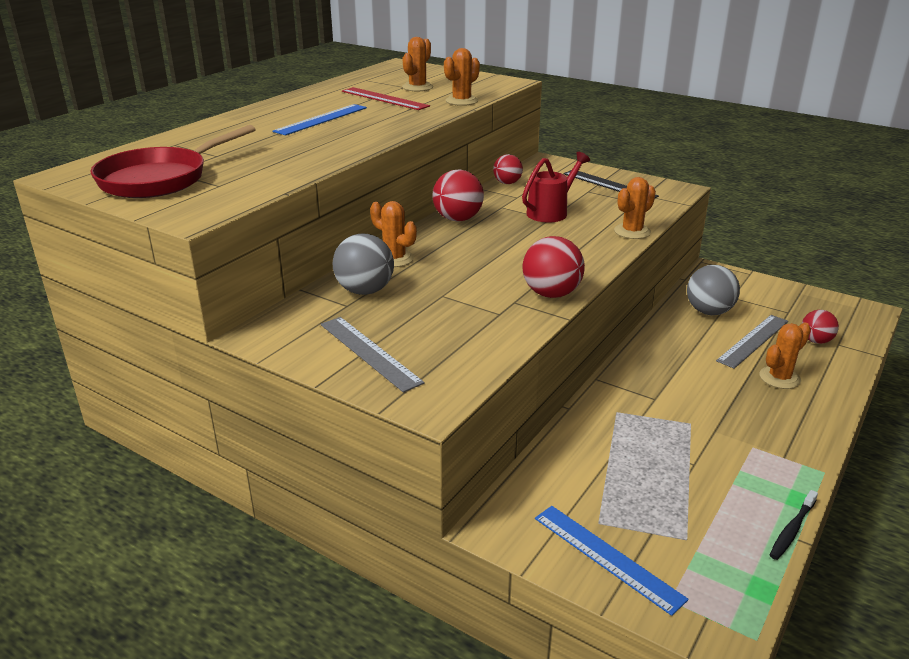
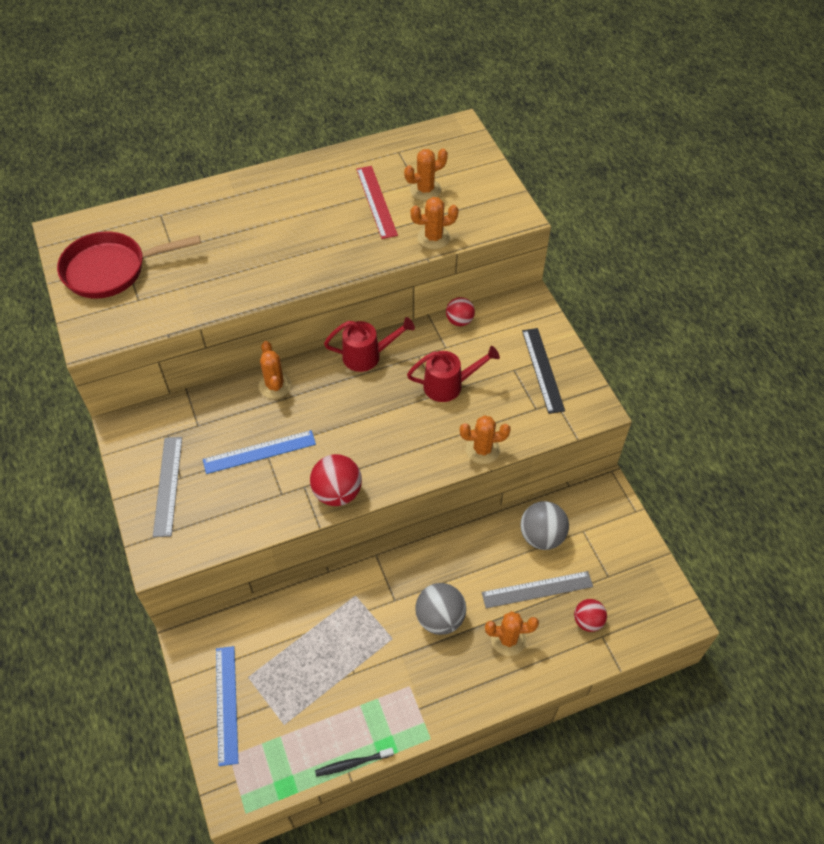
camera: 35 degrees right, 25 degrees up
blue ruler [272,104,367,135] -> blue ruler moved to [203,430,316,474]
grey ball [333,234,394,295] -> grey ball moved to [415,583,466,635]
red ball [432,169,484,222] -> red watering can [324,317,415,372]

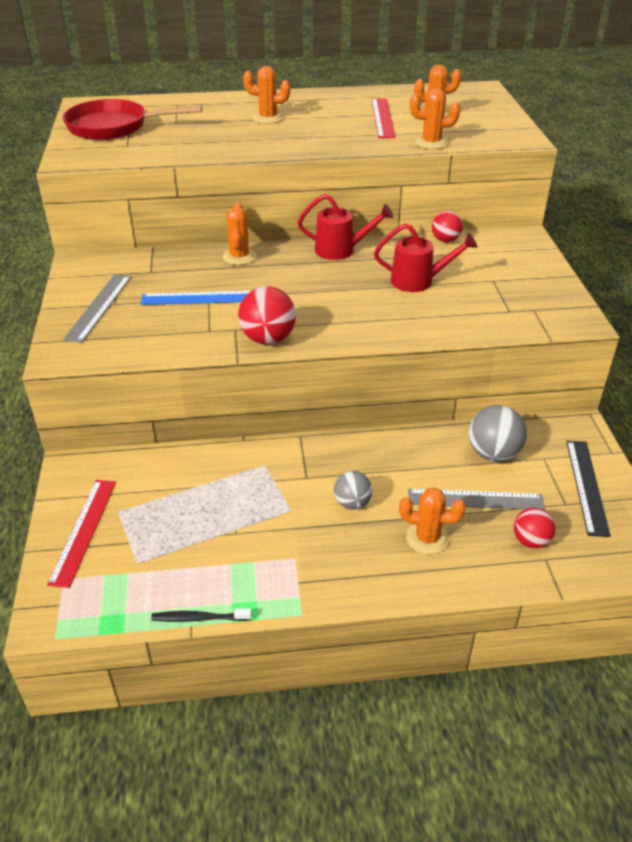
camera: 15 degrees right, 15 degrees down
blue ruler [216,646,238,766] -> red ruler [47,480,116,588]
grey ball [415,583,466,635] -> grey ball [334,471,372,509], size x0.64
orange cactus [460,415,511,464] -> orange cactus moved to [243,66,290,124]
black ruler [522,328,565,414] -> black ruler moved to [566,441,611,537]

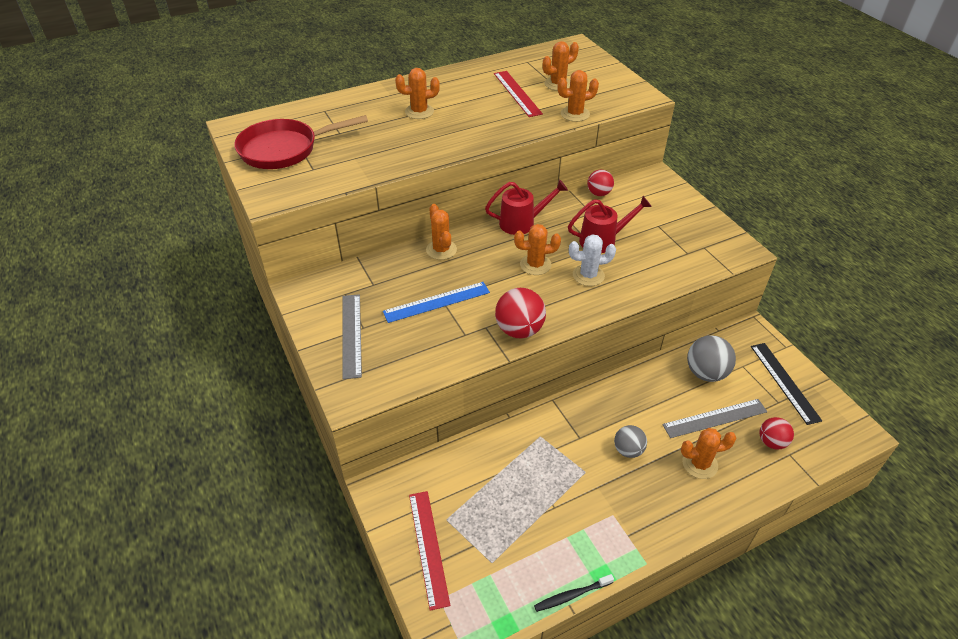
camera: 20 degrees left, 5 degrees up
none -> orange cactus [514,224,561,275]
none -> white cactus [569,234,616,286]

